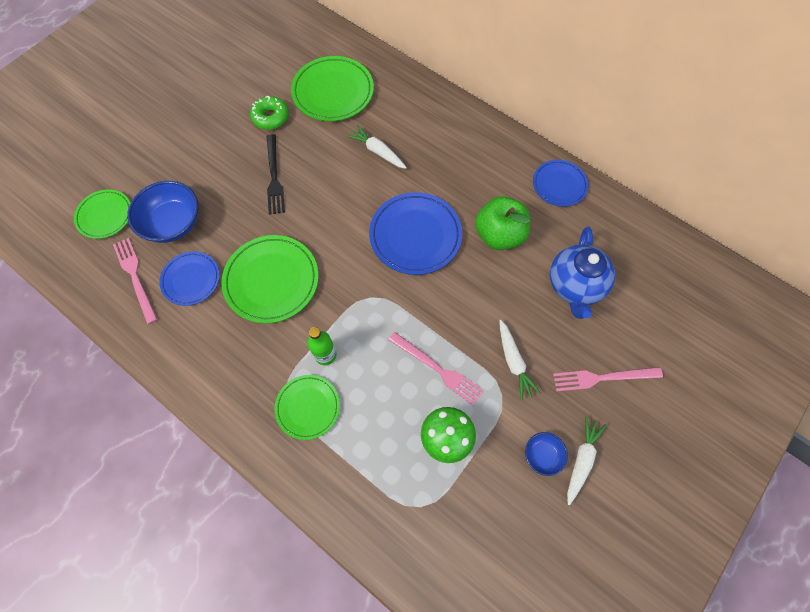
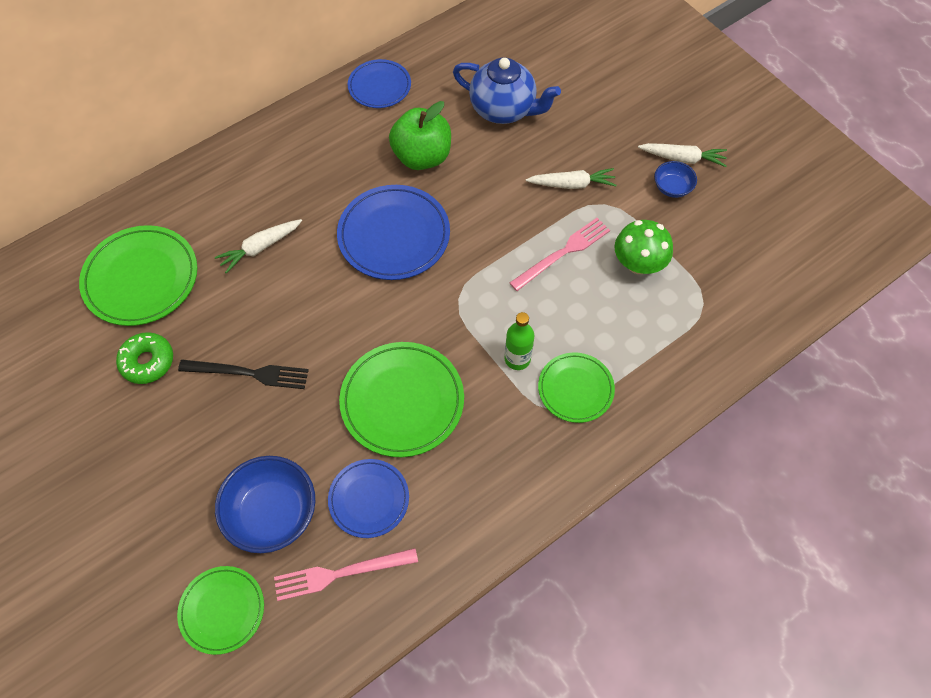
camera: 75 degrees left, 5 degrees down
pink fork [553,367,663,392] -> none
white carrot [567,416,607,505] -> white carrot turned 150 degrees clockwise [638,143,727,167]

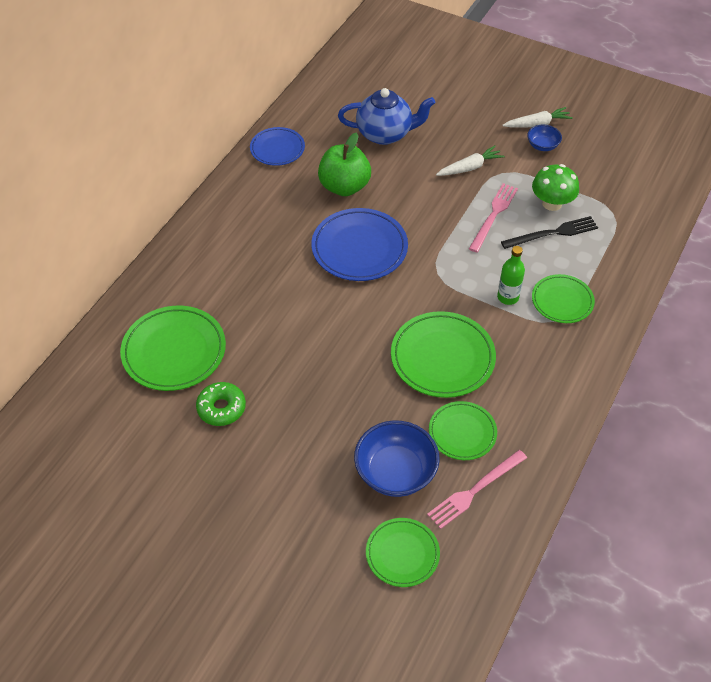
camera: 25 degrees left, 10 degrees down
black fork [178,360,309,389] -> black fork moved to [501,216,598,249]
white carrot [215,219,302,274] -> none
blue plate [328,459,409,538] -> green plate [429,401,497,460]

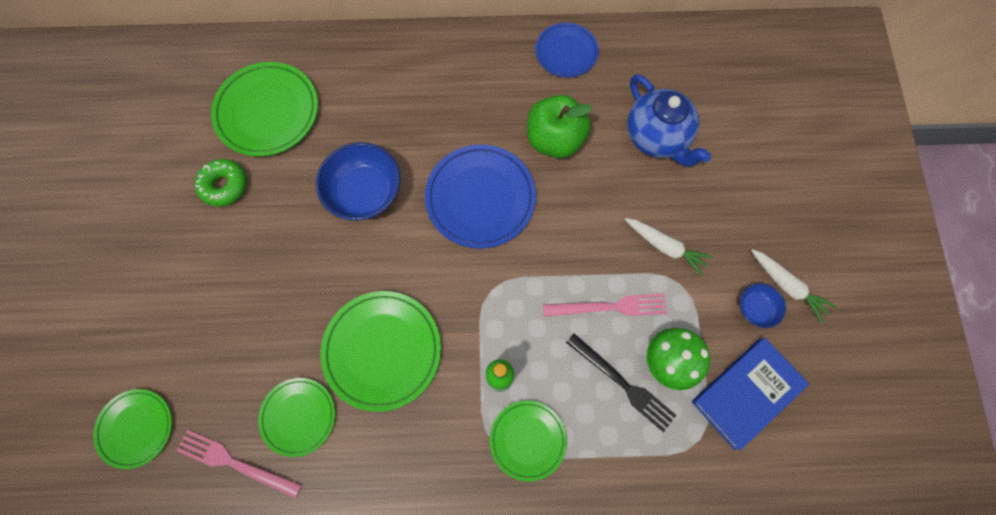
camera: 60 degrees right, 20 degrees up
blue bowl [354,420,439,497] -> blue bowl moved to [316,142,401,221]
none -> blue book [692,338,809,450]

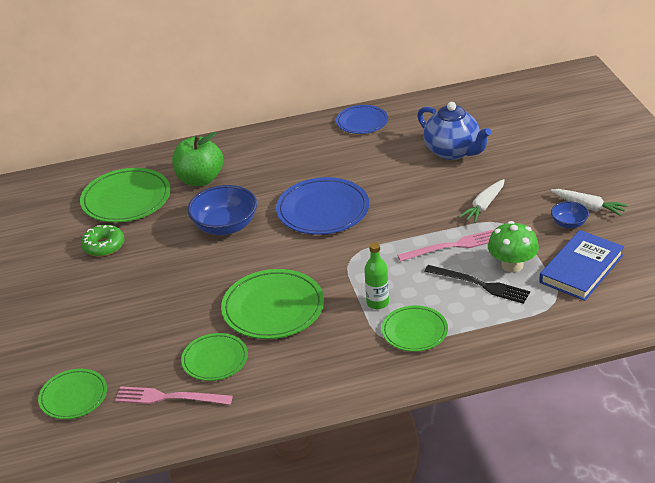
camera: 10 degrees left, 35 degrees down
green apple [527,95,592,158] -> green apple moved to [172,132,223,186]
white carrot [625,218,713,276] -> white carrot turned 105 degrees clockwise [459,179,505,223]

